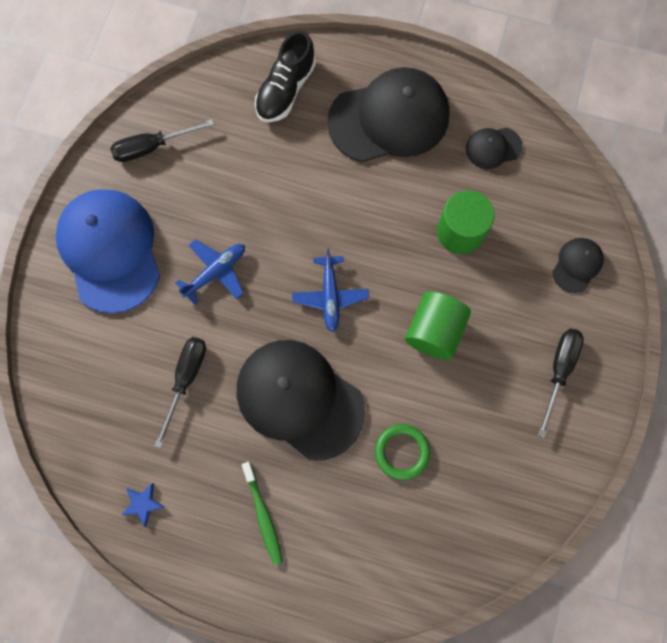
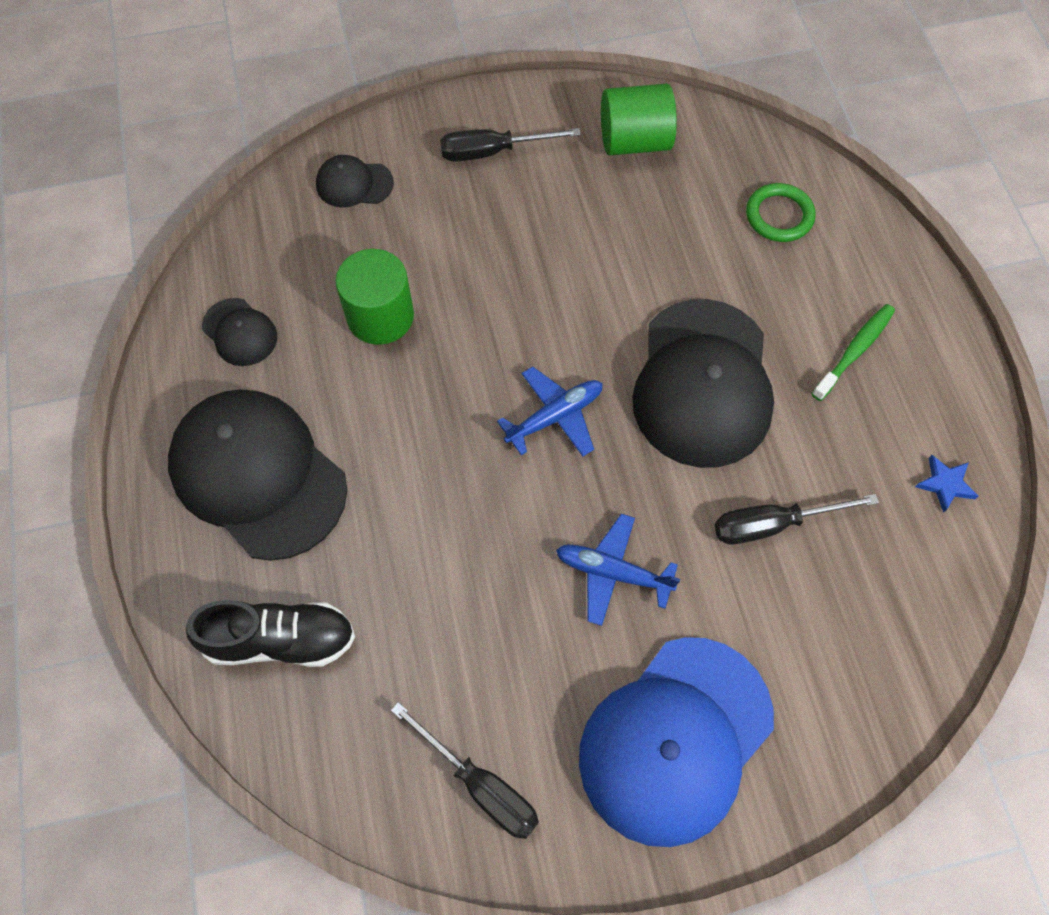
camera: 120 degrees left, 10 degrees down
green ring [375,424,430,480] -> green ring moved to [746,183,816,242]
green cylinder [405,291,471,360] -> green cylinder moved to [601,84,677,156]

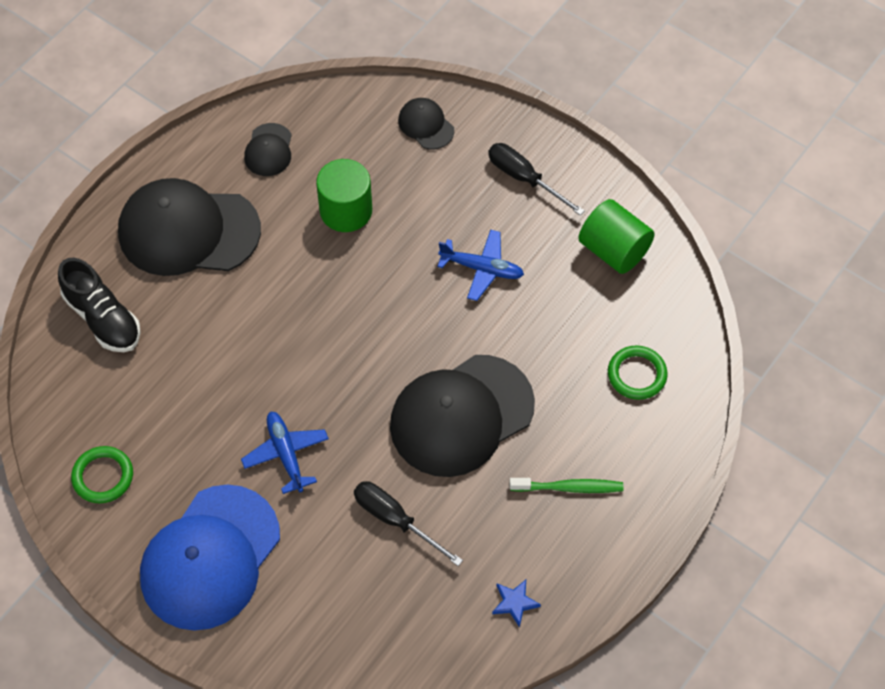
camera: 50 degrees right, 5 degrees down
black cap [168,389,347,561] -> black cap turned 90 degrees counterclockwise [118,178,261,276]
black screwdriver [391,702,539,839] -> green ring [71,446,133,503]
blue plane [497,367,603,457] -> blue plane moved to [437,230,524,301]
blue cap [579,637,774,847] -> blue cap turned 60 degrees counterclockwise [140,484,280,631]

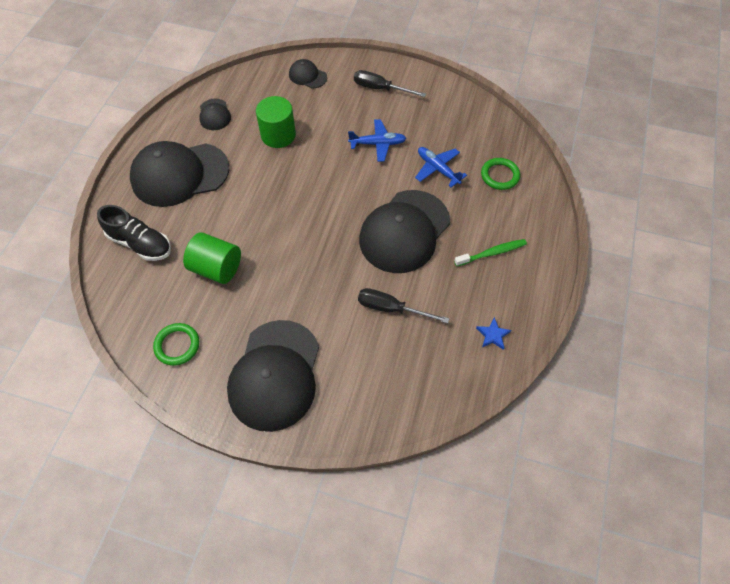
camera: 20 degrees left, 0 degrees up
blue cap [140,484,280,631] -> black cap [227,320,319,432]
blue plane [241,411,329,494] -> blue plane moved to [415,147,467,187]
green cylinder [578,199,655,274] -> green cylinder moved to [183,232,241,284]

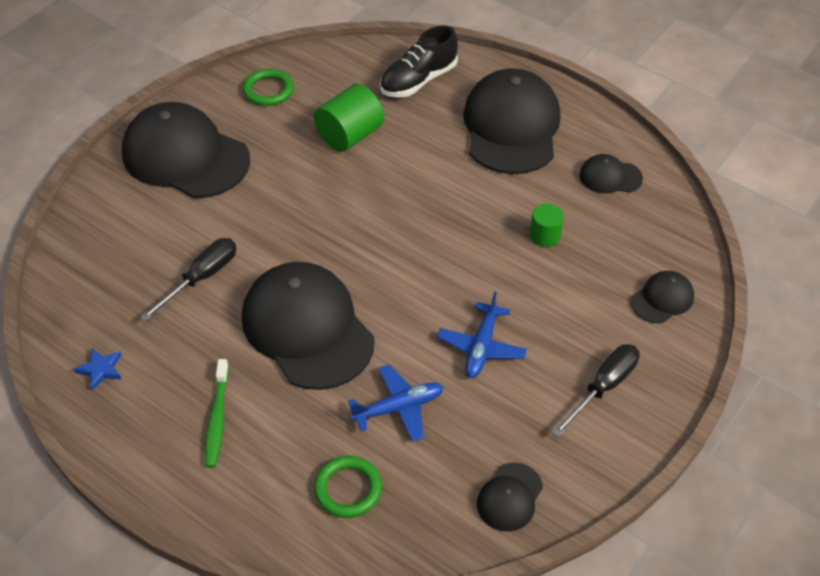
camera: 110 degrees right, 10 degrees down
green cylinder [256,96,296,148] -> green cylinder [530,204,564,247], size x0.58
none -> black cap [477,462,543,532]

